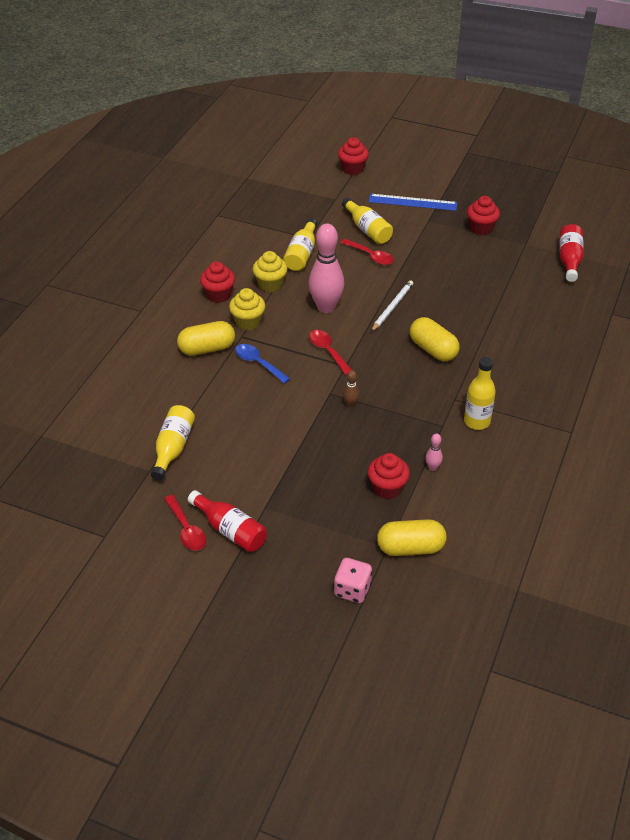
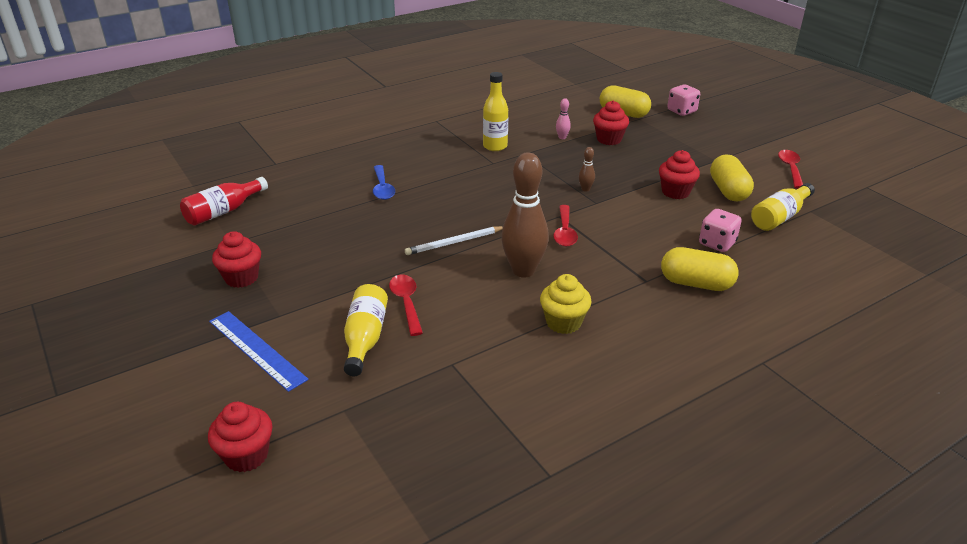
camera: 145 degrees left, 10 degrees down
red bottle [188,490,267,552] -> none
red cupcake [200,261,235,303] -> red cupcake moved to [659,150,700,199]
yellow cupcake [229,288,265,330] -> none
blue spoon [235,344,290,384] -> blue spoon moved to [373,165,395,200]
yellow bottle [283,218,317,271] -> none
pink bowling pin [309,224,344,313] -> brown bowling pin [501,152,549,278]
yellow capsule [410,317,459,361] -> yellow capsule moved to [710,155,754,201]
none -> pink dice [699,209,742,252]

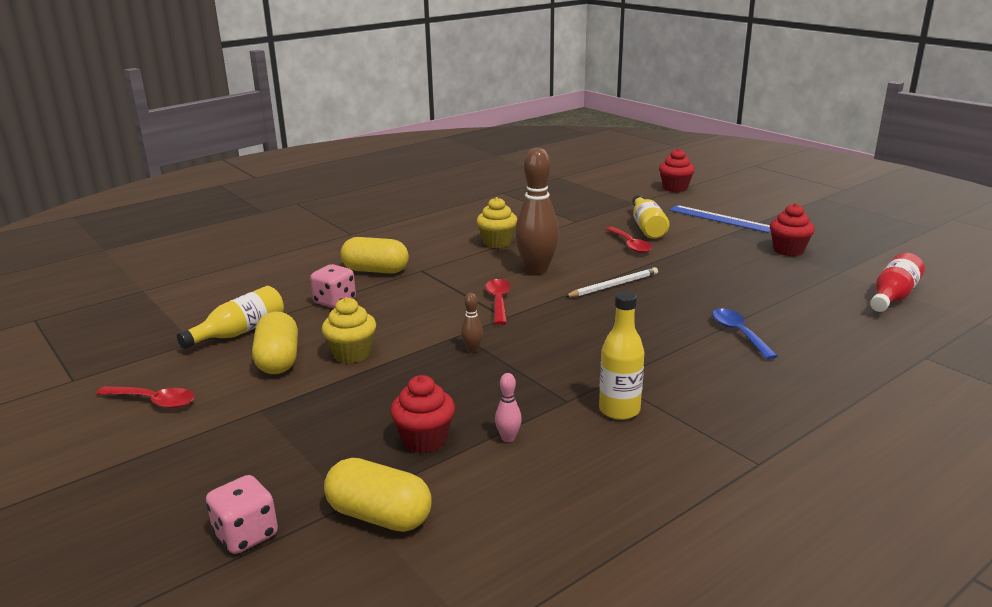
camera: 175 degrees right, 10 degrees down
red cupcake [659,150,700,199] -> yellow cupcake [322,297,376,363]
red spoon [778,150,803,189] -> red spoon turned 75 degrees counterclockwise [96,386,195,409]

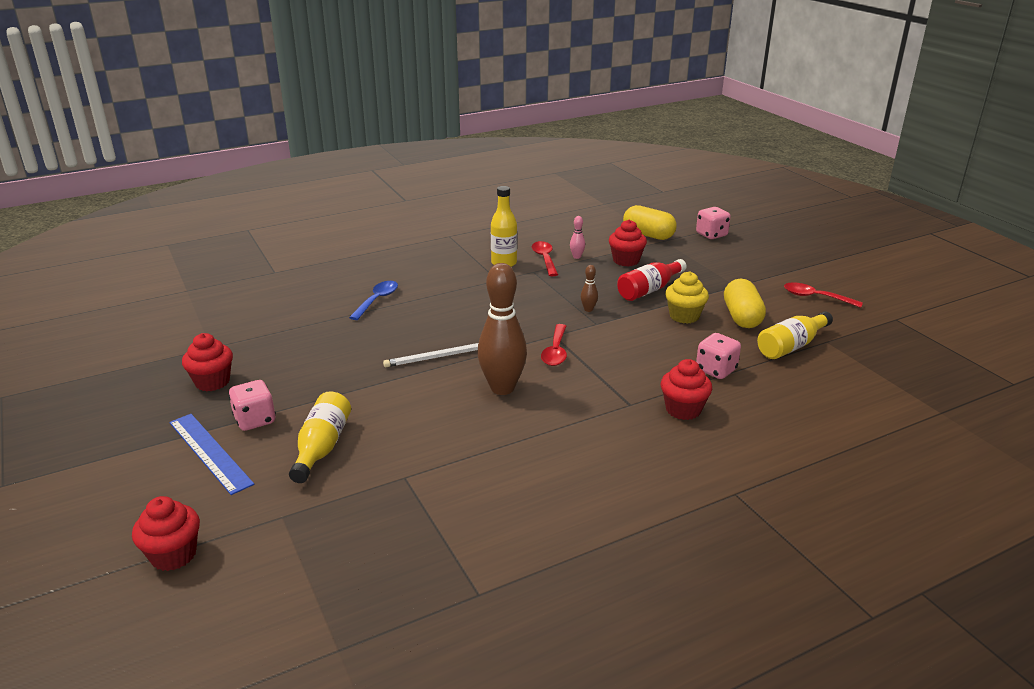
camera: 170 degrees left, 5 degrees up
yellow capsule [340,237,409,274] -> red cupcake [661,359,712,420]
yellow cupcake [477,197,517,248] -> none
red spoon [606,227,652,253] -> red spoon moved to [532,241,558,276]
blue spoon [712,308,778,360] -> blue spoon turned 150 degrees counterclockwise [349,281,398,320]
red bottle [870,253,925,312] -> red bottle moved to [617,259,687,301]
none -> pink dice [228,380,276,431]

